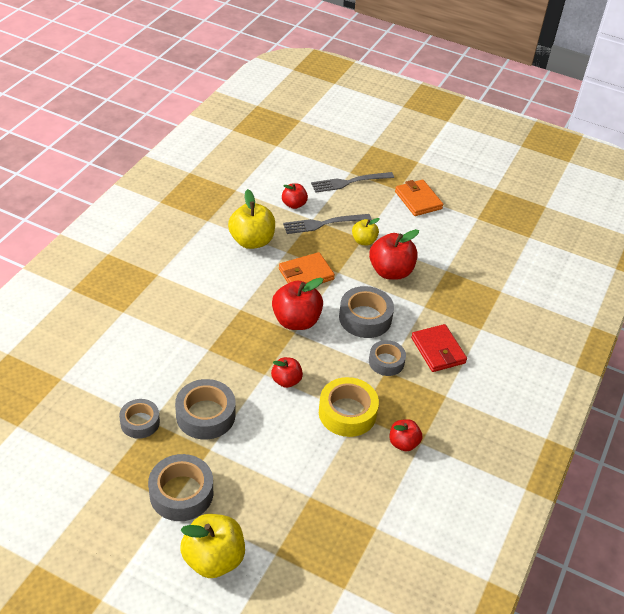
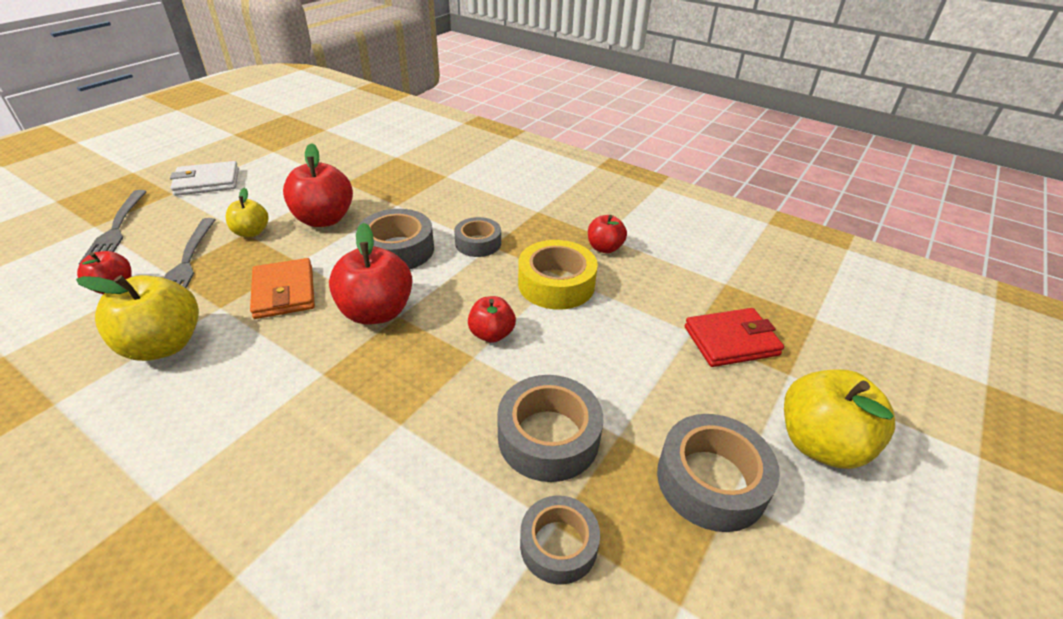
camera: 80 degrees left, 5 degrees down
orange wallet [395,180,443,216] -> white wallet [170,161,239,196]
red wallet [411,324,467,372] -> red wallet moved to [685,308,784,367]

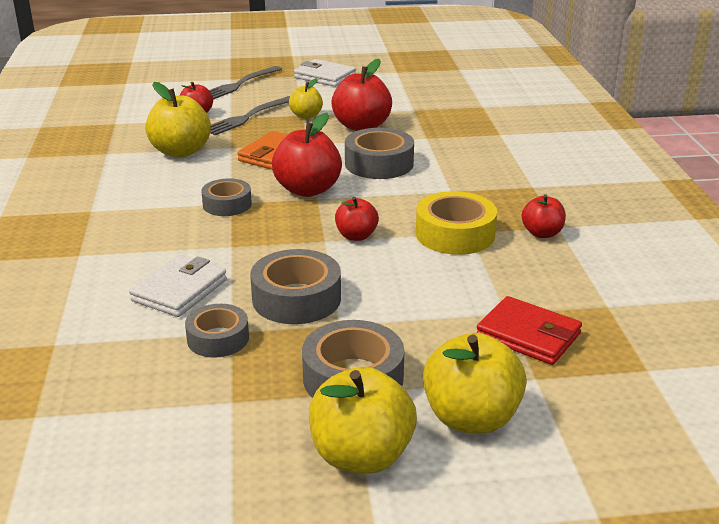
camera: 50 degrees right, 10 degrees down
grey tape [454,217,501,257] -> grey tape moved to [201,178,252,216]
none -> white wallet [129,255,227,317]
none -> yellow apple [309,367,417,474]

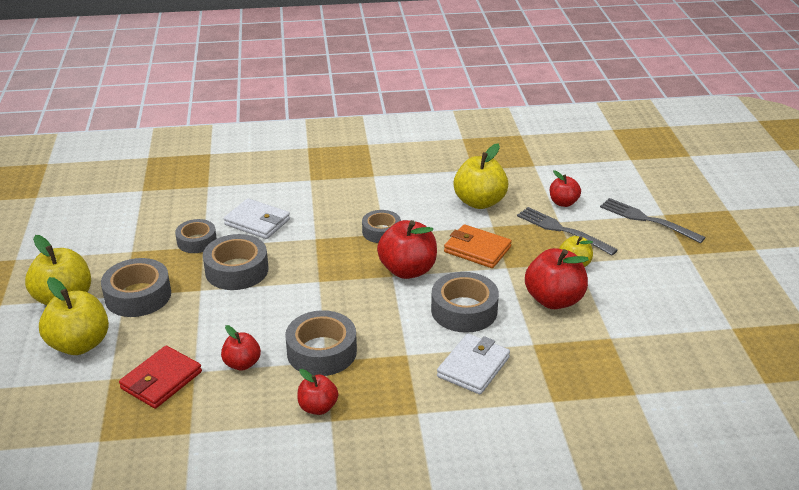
camera: 90 degrees right, 5 degrees up
white wallet [294,59,356,87] -> white wallet moved to [437,333,510,394]
red apple [335,197,379,241] -> red apple moved to [221,325,261,371]
yellow tape [416,191,497,255] -> grey tape [285,310,357,376]

